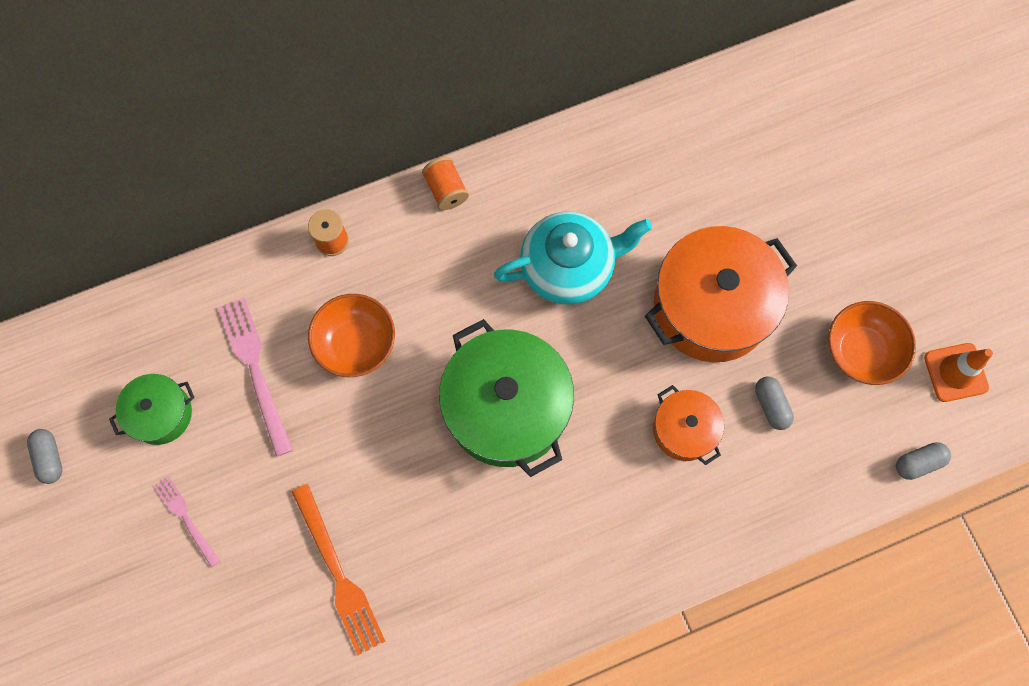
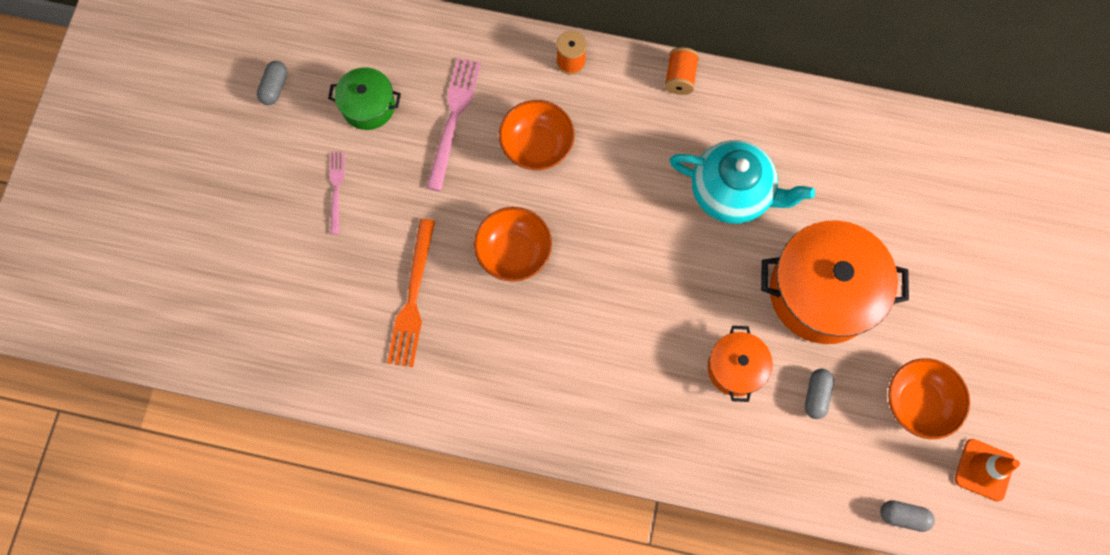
camera: 35 degrees right, 0 degrees up
green pot [439,319,574,477] -> none
none -> orange bowl [474,207,552,282]

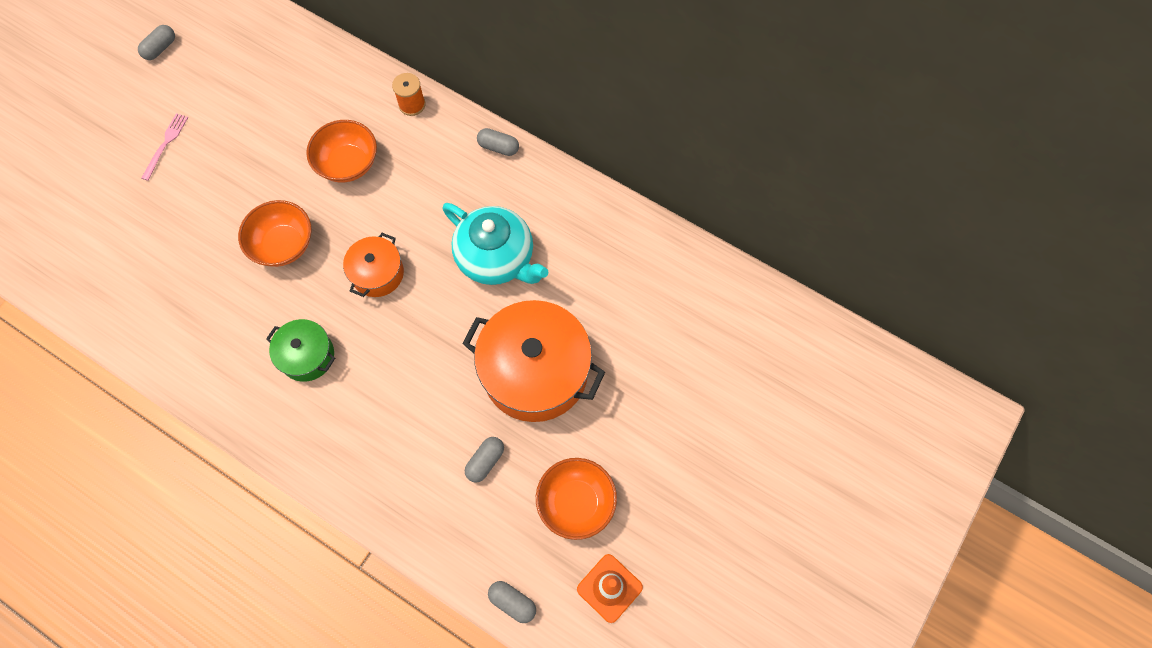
camera: 20 degrees right, 5 degrees down
green pot [328,67,401,130] -> green pot moved to [266,319,335,382]
orange fork [387,219,435,367] -> none
pink fork [426,57,481,191] -> none
orange spool [664,47,699,95] -> grey capsule [477,128,519,156]
orange pot [708,326,773,402] -> orange pot moved to [343,233,404,297]

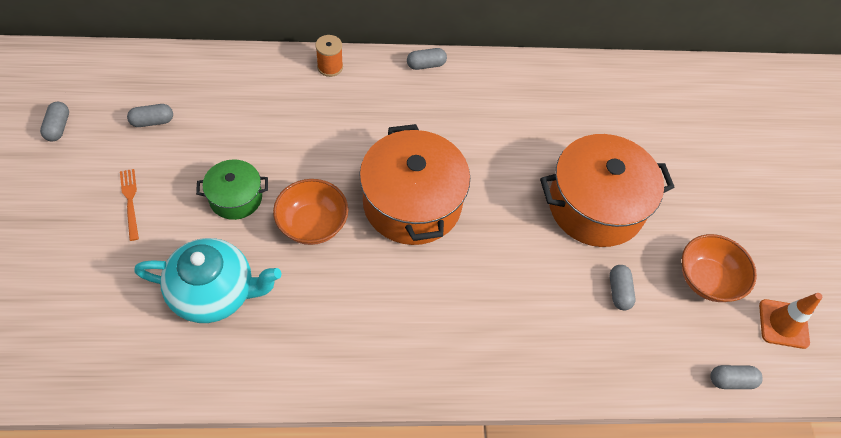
camera: 40 degrees left, 10 degrees down
pink fork [142,113,188,181] -> orange fork [120,169,139,241]
green pot [266,319,335,382] -> green pot moved to [196,160,268,220]
orange bowl [306,120,377,183] -> none
orange pot [343,233,404,297] -> orange pot [360,124,470,245], size x1.91
turquoise teapot [442,203,548,285] -> turquoise teapot moved to [134,238,281,323]
none -> grey capsule [127,104,173,127]

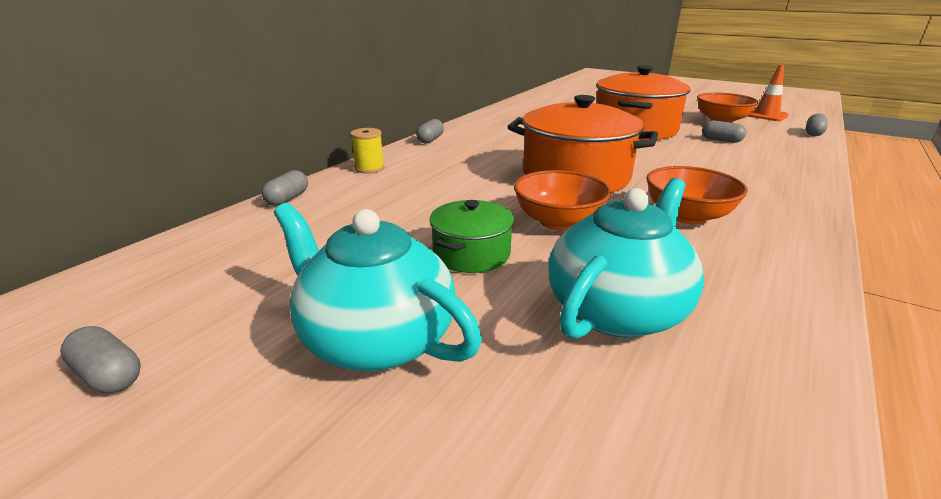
camera: 50 degrees left, 30 degrees down
orange fork [120,169,139,241] -> turquoise teapot [274,203,482,371]
grey capsule [127,104,173,127] -> grey capsule moved to [261,170,308,206]
orange spool [315,35,343,77] -> yellow spool [350,128,385,174]
none -> orange bowl [646,166,748,224]

